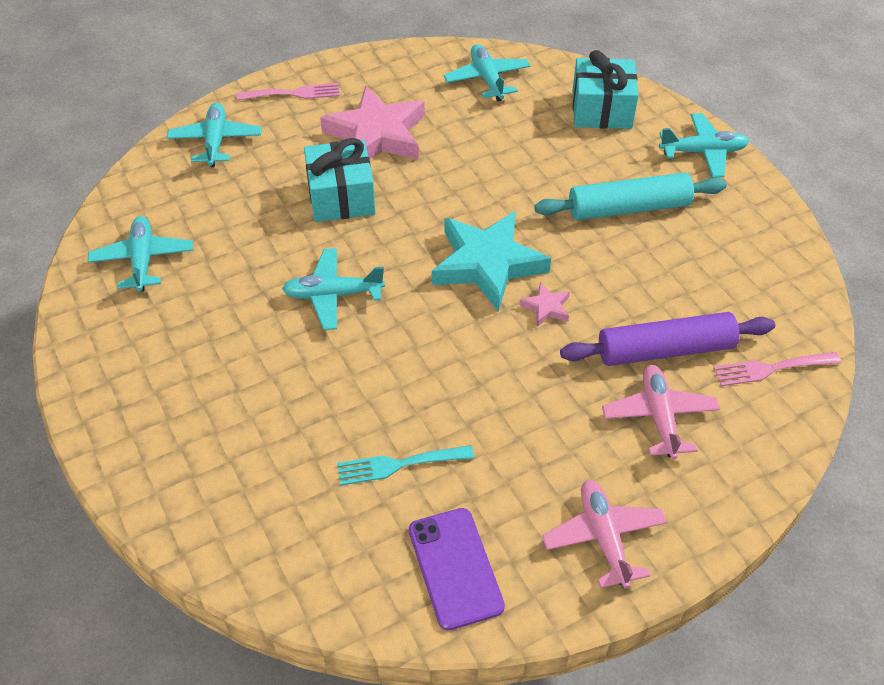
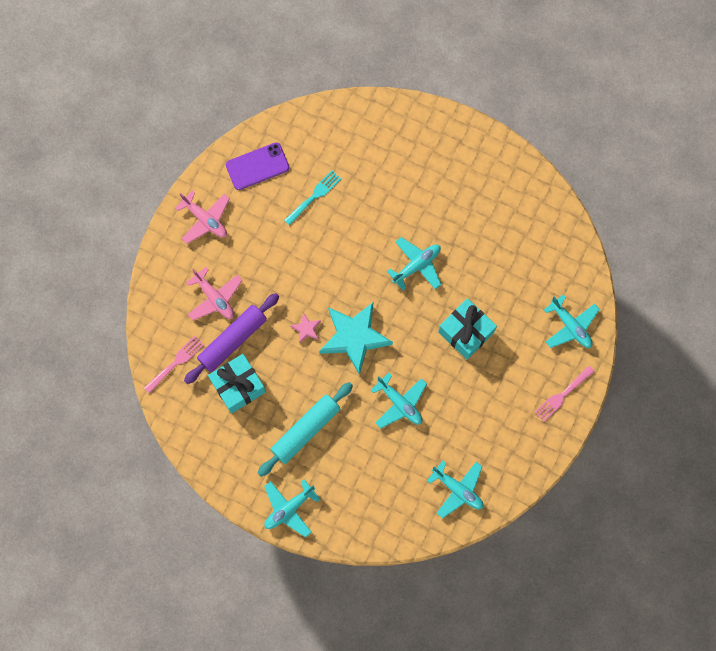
camera: 145 degrees right, 25 degrees up
turquoise plane [88,216,193,292] -> turquoise plane moved to [371,373,427,428]
pink star [320,86,425,159] -> none
purple phone [409,508,505,631] -> purple phone turned 60 degrees counterclockwise [226,142,289,190]
turquoise gift [572,50,638,129] -> turquoise gift moved to [208,354,266,414]

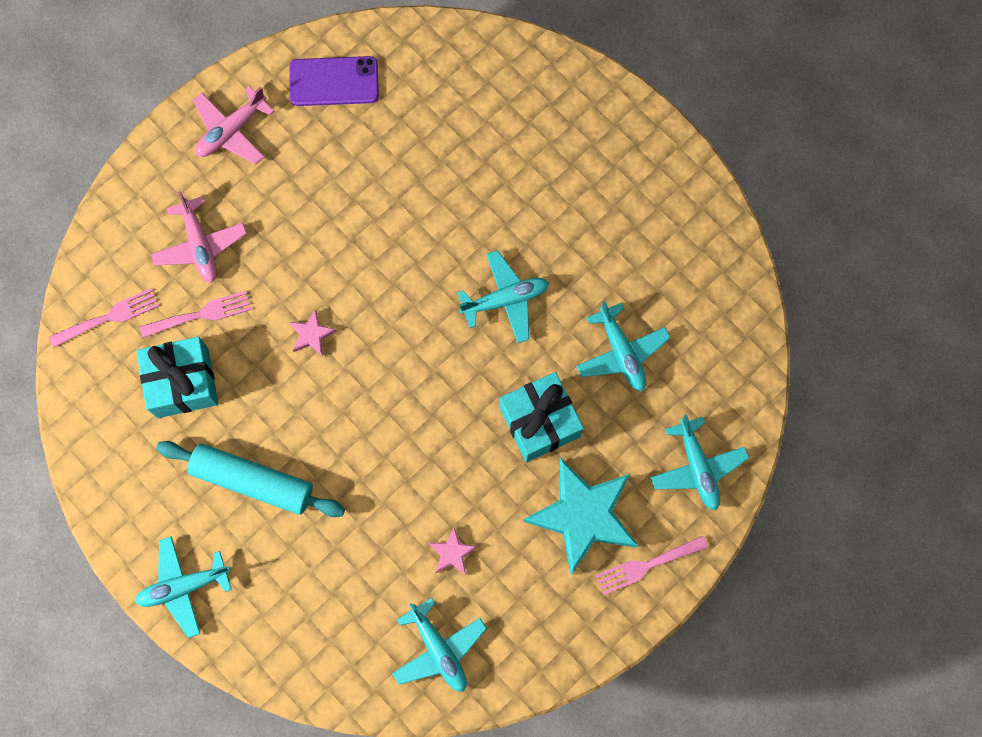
camera: 20 degrees right, 0 degrees up
pink plane [175,191,230,244] -> pink plane turned 75 degrees clockwise [193,86,275,165]
purple rolling pin [184,293,280,384] -> pink fork [140,291,252,338]
turquoise rolling pin [258,382,353,477] -> turquoise rolling pin turned 45 degrees clockwise [156,441,345,517]
turquoise fork [284,170,341,225] -> none
turquoise star [319,303,393,375] -> turquoise star moved to [523,458,638,575]
turquoise plane [371,373,427,428] -> turquoise plane moved to [576,301,670,391]
none -> pink star [429,527,478,575]

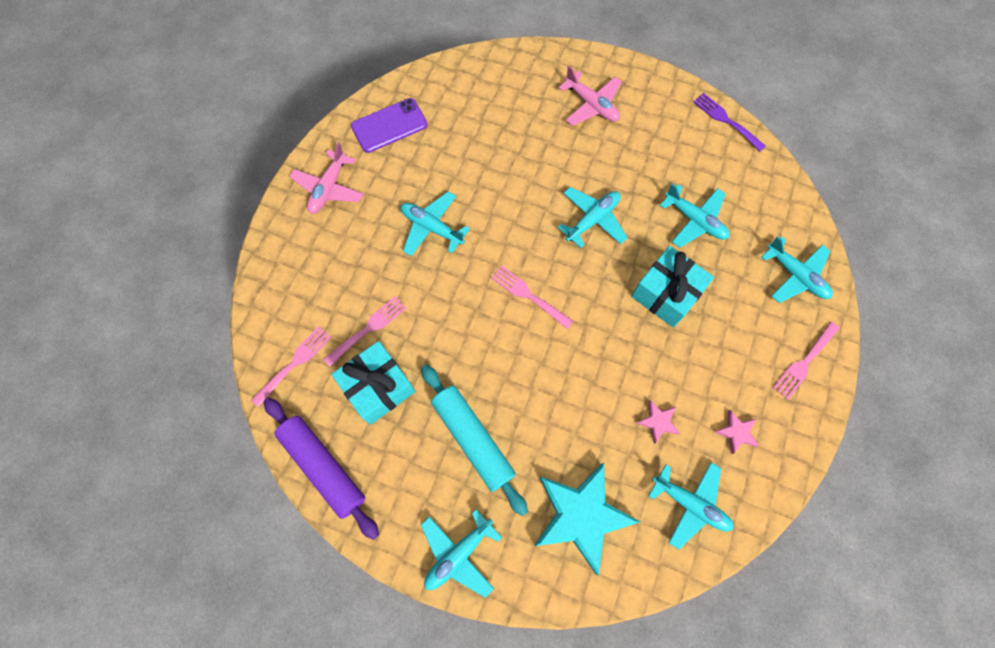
camera: 25 degrees left, 5 degrees down
pink plane [151,191,247,283] -> pink plane moved to [559,66,622,126]
turquoise rolling pin [156,441,345,517] -> turquoise rolling pin turned 60 degrees clockwise [421,365,528,516]
pink star [289,309,337,356] -> pink star moved to [715,410,759,454]
turquoise star [523,458,638,575] -> turquoise star moved to [534,463,640,576]
none -> purple rolling pin [264,398,379,540]
none -> turquoise plane [401,191,470,256]
none -> pink fork [491,265,573,329]
none -> purple fork [693,93,766,151]

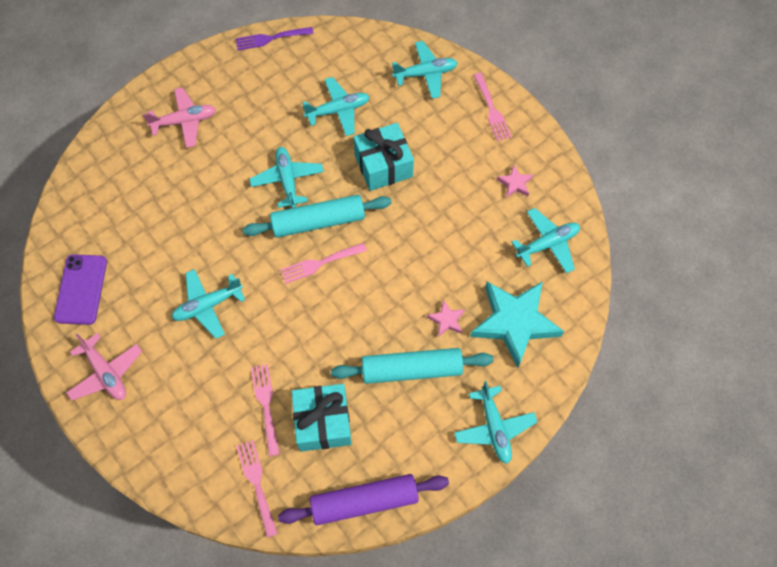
camera: 60 degrees left, 5 degrees down
pink star [636,400,680,444] -> pink star moved to [427,300,465,337]
none -> turquoise rolling pin [243,195,392,238]

